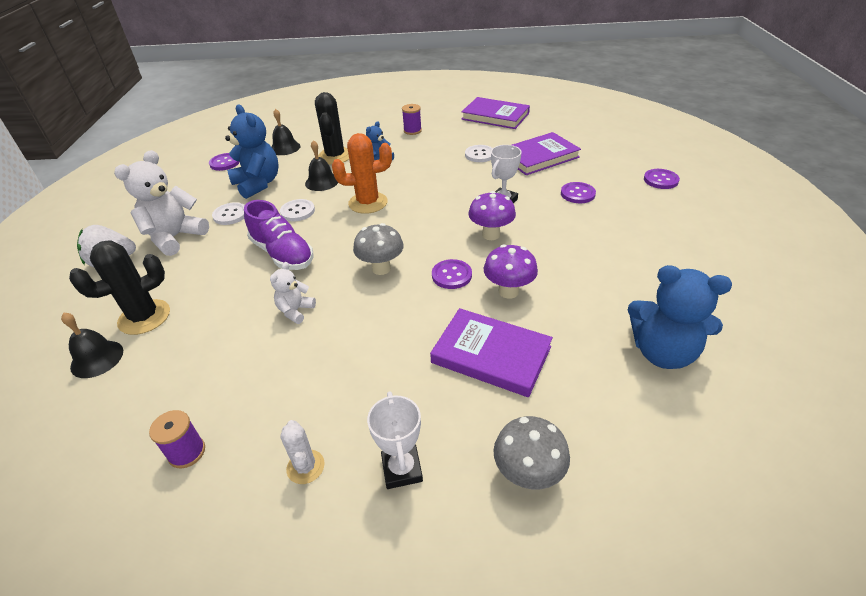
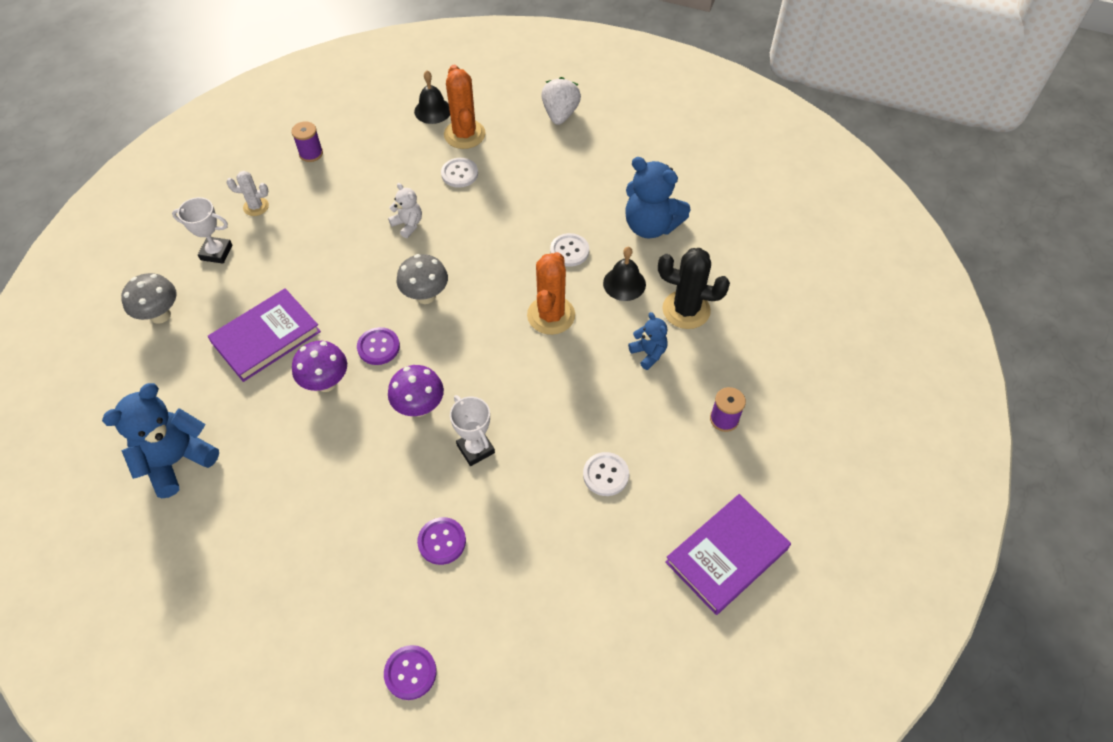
camera: 110 degrees right, 15 degrees up
black cactus [69,240,170,335] -> orange cactus [444,64,486,149]
white teddy bear [114,150,209,256] -> none
purple button [209,153,240,171] -> none
white button [212,202,245,225] -> white button moved to [441,158,478,188]
blue teddy bear [225,104,278,199] -> blue teddy bear turned 45 degrees clockwise [626,157,690,239]
purple shoe [244,200,314,270] -> none
black bell [272,109,301,155] -> none
purple book [512,132,581,175] -> none

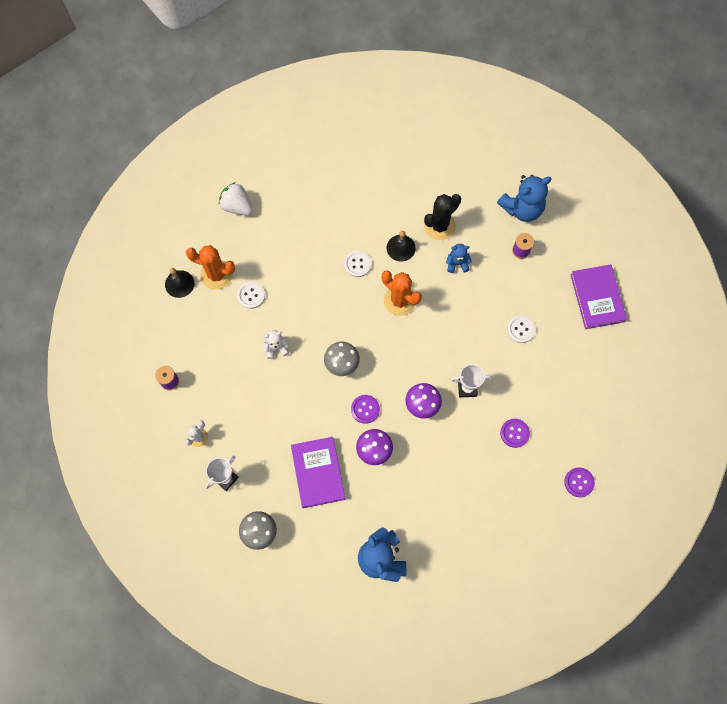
camera: 60 degrees left, 15 degrees up
blue teddy bear [626,157,690,239] -> blue teddy bear moved to [497,175,552,222]

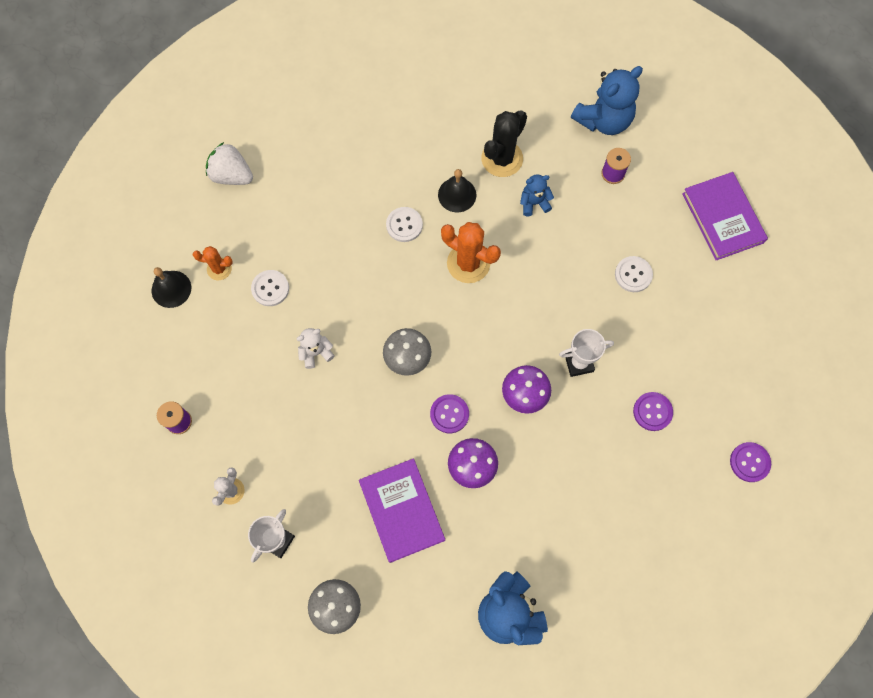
camera: 10 degrees left, 0 degrees up
orange cactus [186,245,235,290] -> orange cactus [193,246,233,280], size x0.57

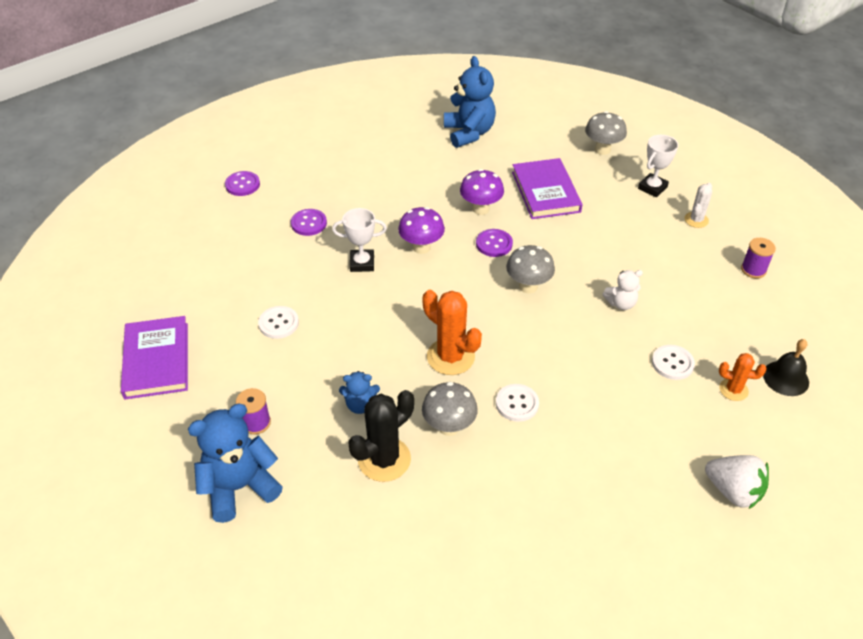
camera: 170 degrees left, 25 degrees down
black bell [438,169,476,212] -> grey mushroom [422,382,478,436]

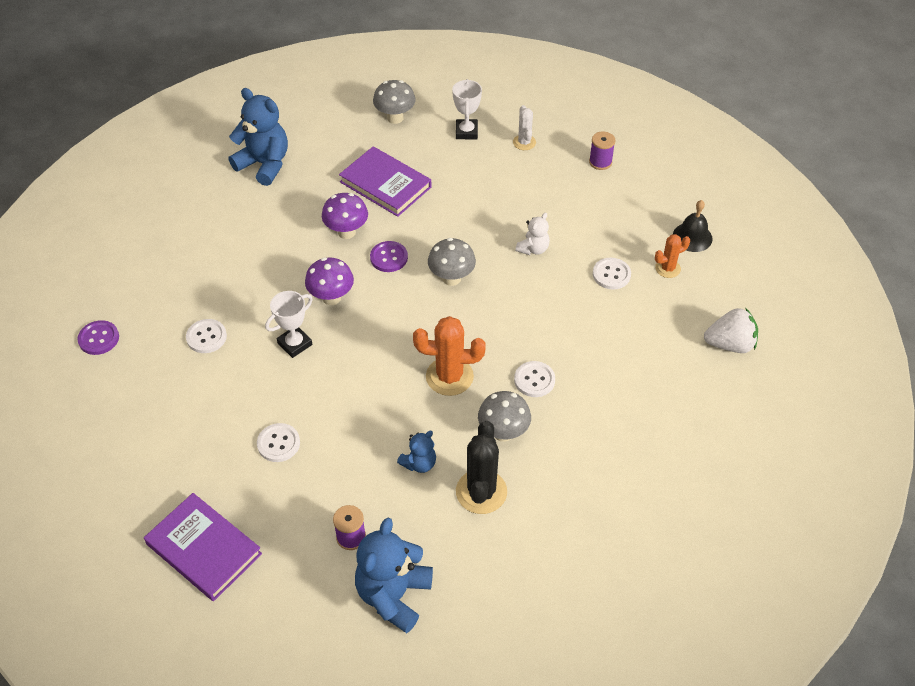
camera: 40 degrees left, 5 degrees up
purple button [291,209,327,236] -> white button [186,319,227,353]

